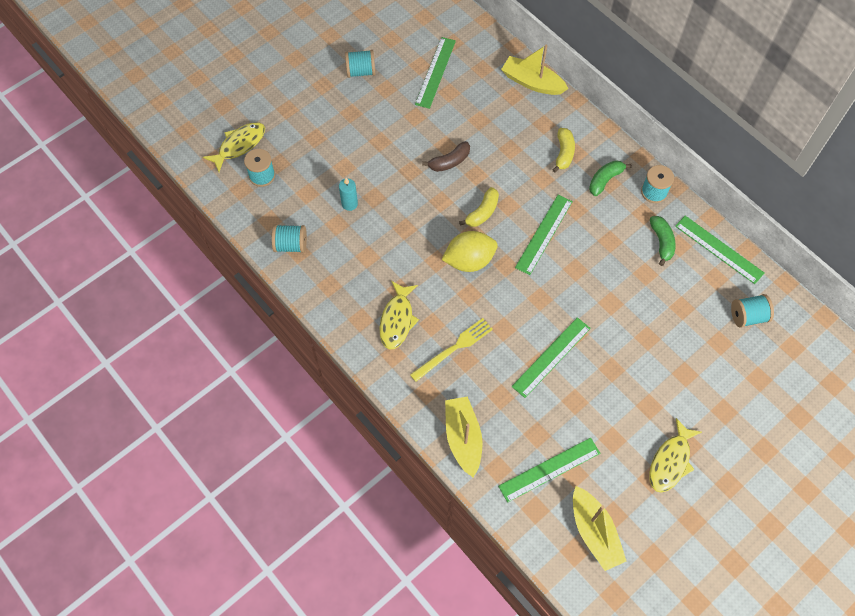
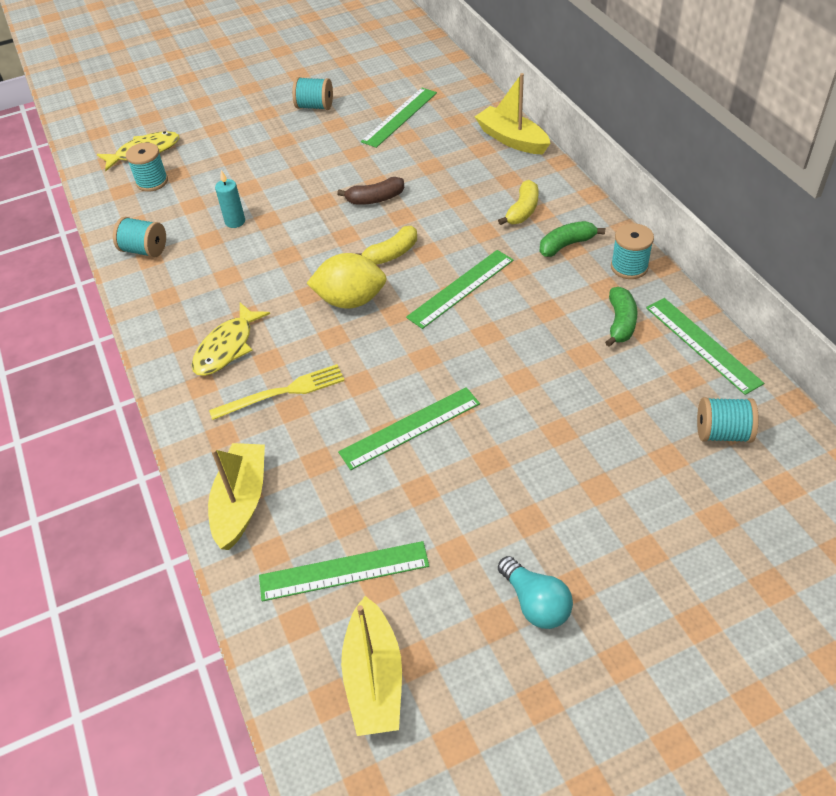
camera: 20 degrees right, 15 degrees down
yellow fish [649,418,702,493] -> turquoise light bulb [498,556,573,629]

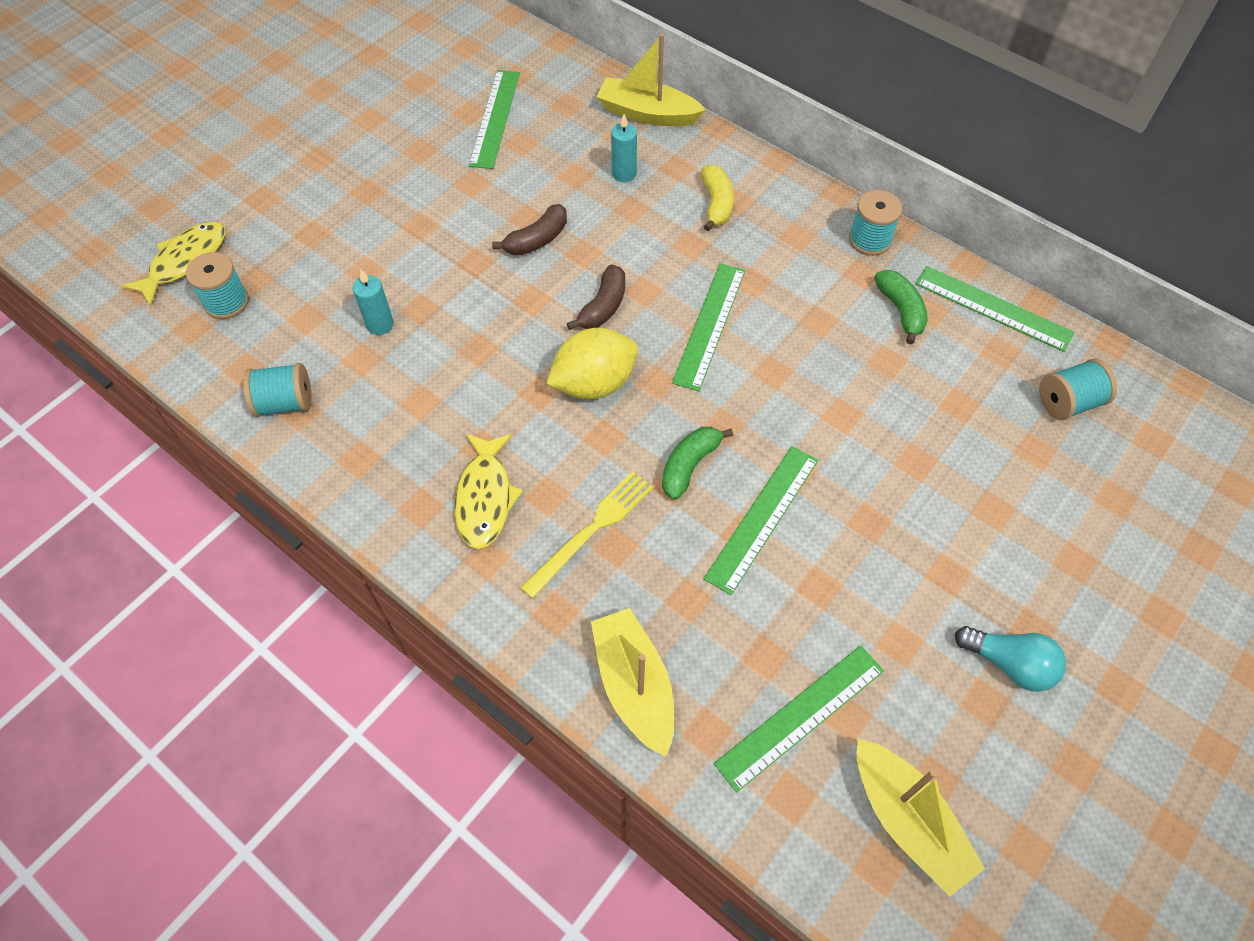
camera: 30 degrees left, 10 degrees up
turquoise spool [292,77,333,110] -> none
yellow banana [359,226,417,265] -> brown banana [567,264,625,330]
green banana [539,221,605,257] -> green banana moved to [662,427,733,500]
none -> turquoise candle [611,114,637,182]

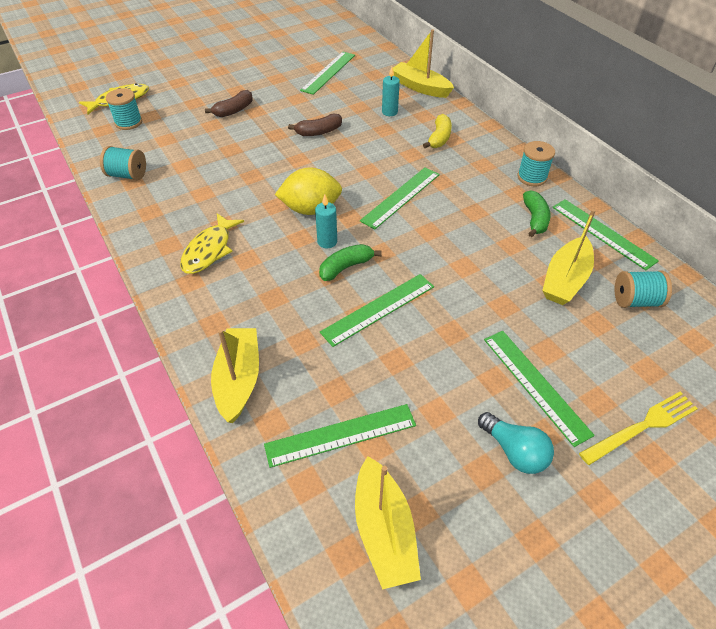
camera: 20 degrees right, 10 degrees down
turquoise candle [353,269,394,335] -> turquoise candle moved to [315,195,337,249]
yellow fork [520,471,653,599] -> yellow fork moved to [579,392,698,465]
brown banana [567,264,625,330] -> brown banana moved to [205,90,252,117]
none -> green ruler [484,331,595,447]
none -> yellow boat [542,209,596,305]

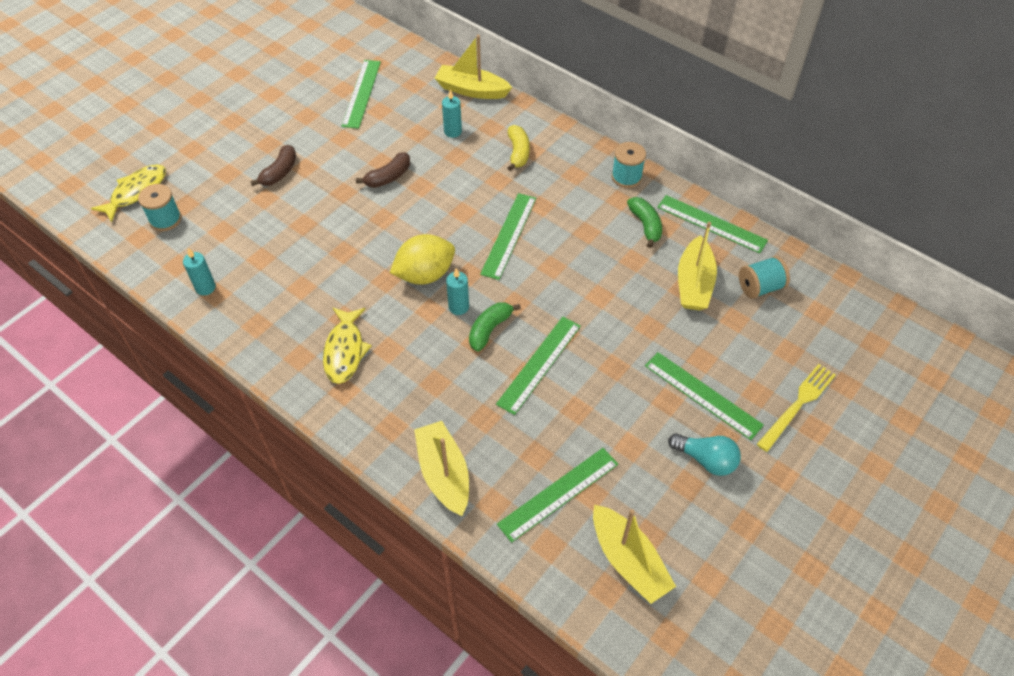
camera: 20 degrees left, 5 degrees up
turquoise spool [100,146,146,180] -> turquoise candle [183,248,216,295]

